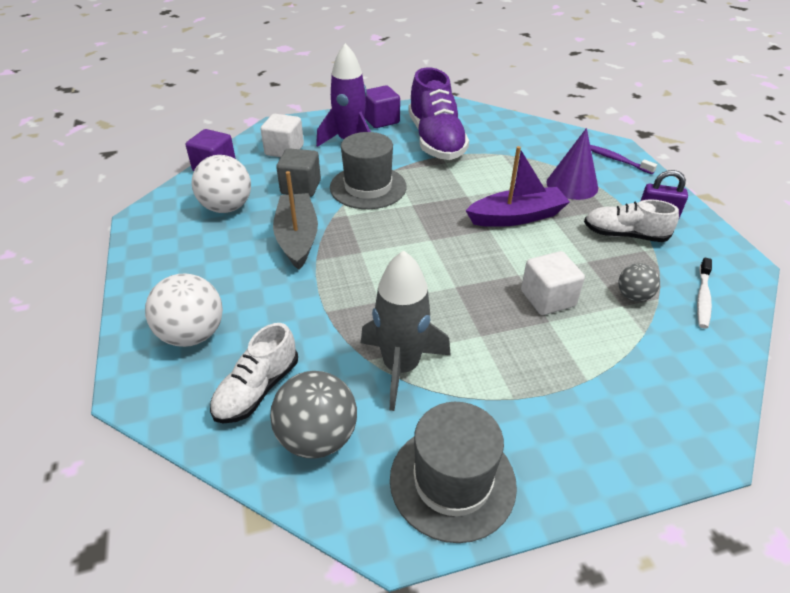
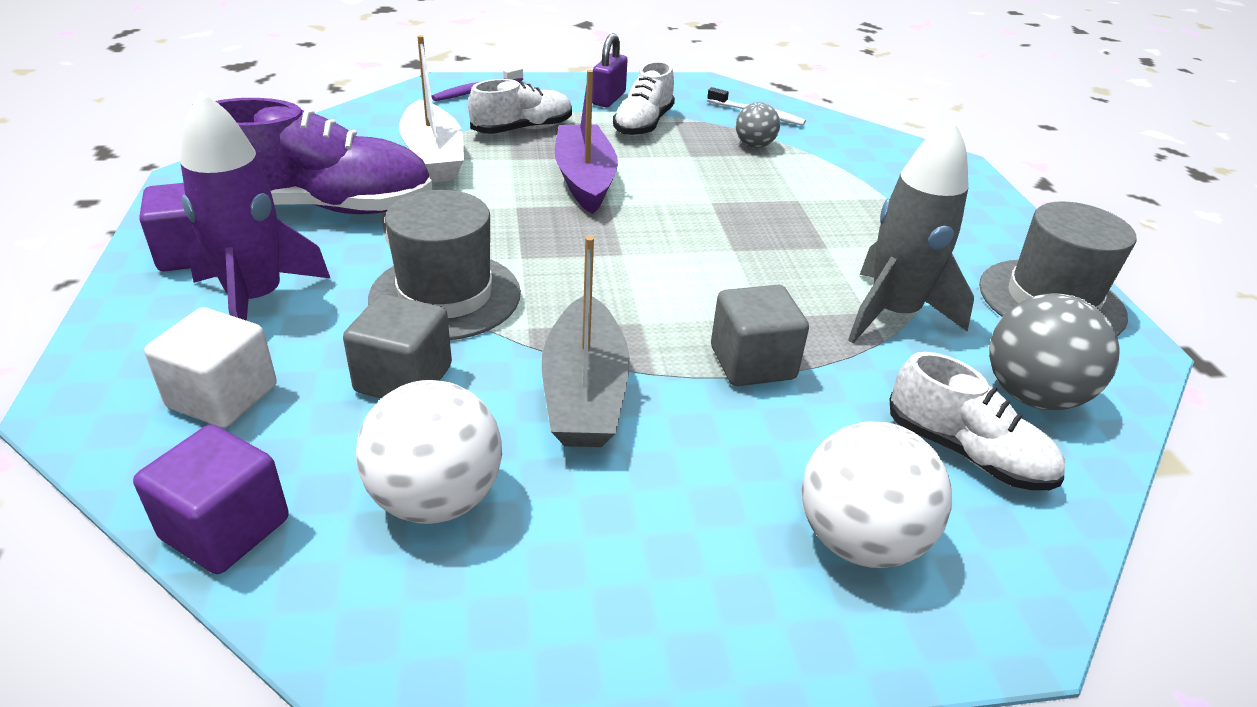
camera: 85 degrees left, 5 degrees down
grey boat [273,171,318,270] -> grey boat turned 90 degrees counterclockwise [542,236,630,447]
white cube [521,251,585,315] -> none
purple cone [546,128,598,200] -> white shoe [468,79,572,134]
none -> white boat [399,35,464,182]
none -> grey cube [711,285,809,386]

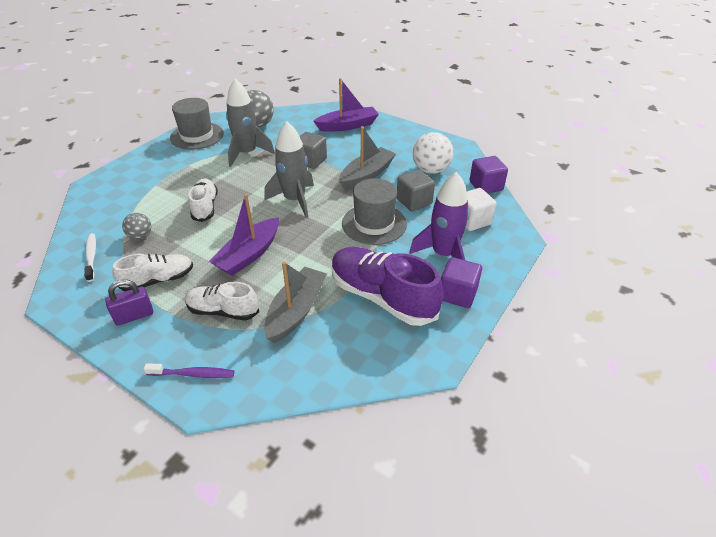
camera: 135 degrees left, 5 degrees up
white boat [399,35,464,182] -> grey boat [264,261,327,343]
white ball [802,421,952,568] -> purple boat [313,78,379,132]
white shoe [889,352,1065,490] -> white shoe moved to [188,179,218,222]
none -> grey rocket [264,121,314,217]

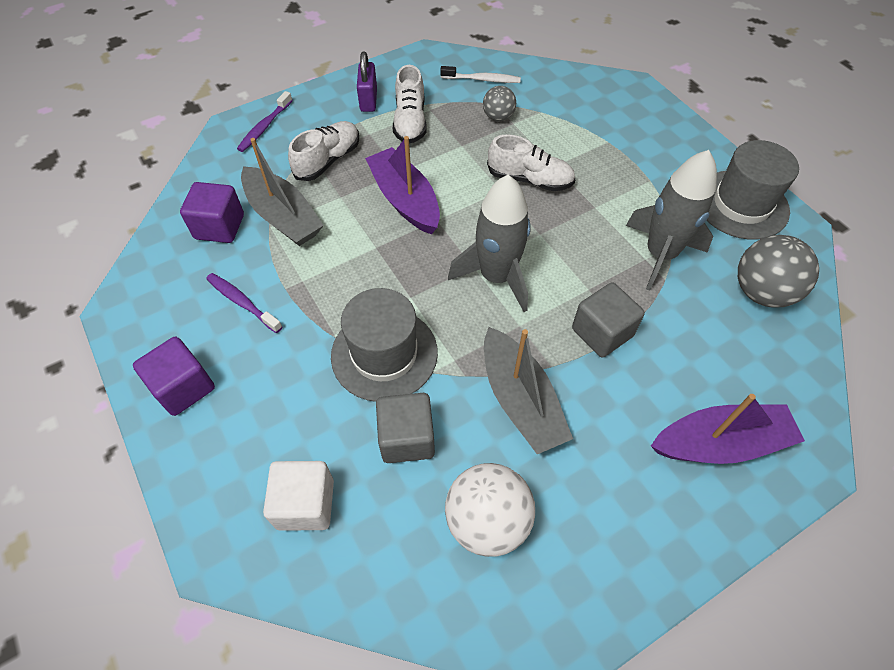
camera: 115 degrees right, 15 degrees up
purple boat [313,78,379,132] -> purple boat turned 105 degrees counterclockwise [651,394,805,464]
purple shoe [332,247,444,326] -> purple toothbrush [206,273,282,333]
purple rocket [409,172,469,260] -> none
purple cube [469,156,508,193] -> purple cube moved to [180,182,244,243]

